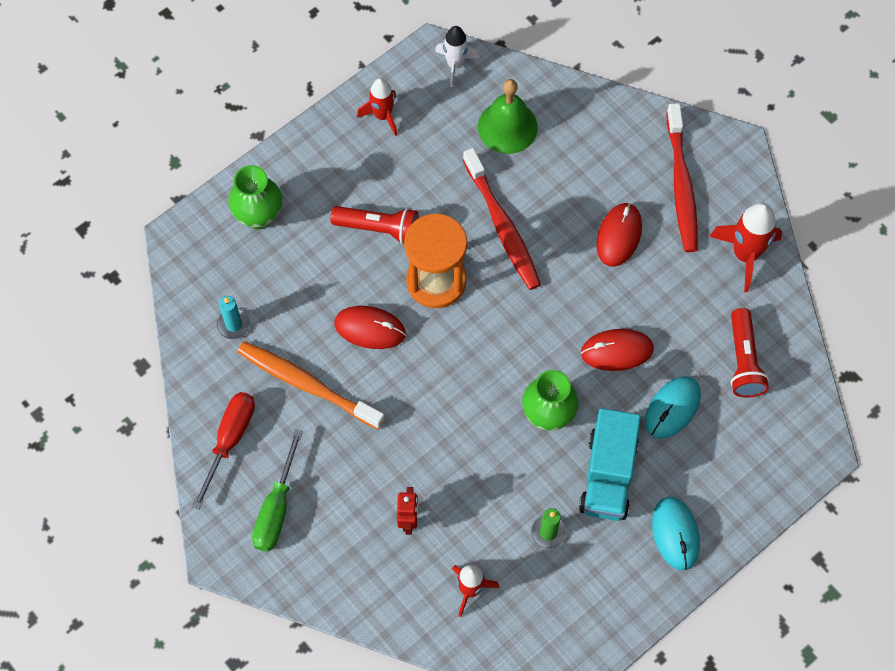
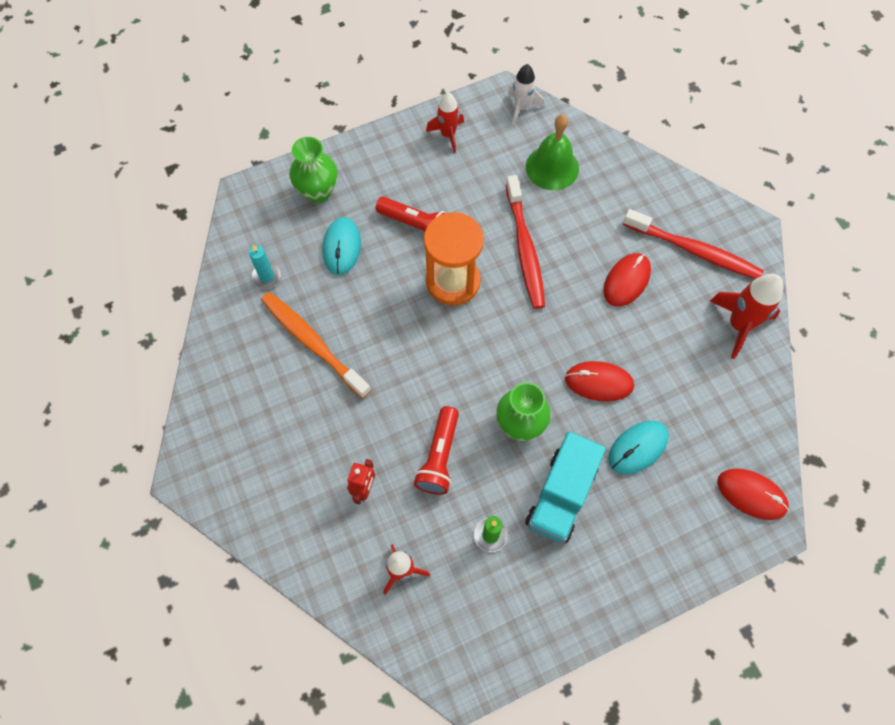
camera: 15 degrees right, 0 degrees up
red screwdriver [192,392,255,510] -> none
green screwdriver [252,429,303,552] -> none
red mouse [334,306,406,349] -> red mouse moved to [717,469,789,520]
turquoise mouse [652,497,700,570] -> turquoise mouse moved to [323,217,361,275]
red toothbrush [666,103,698,252] -> red toothbrush turned 75 degrees counterclockwise [623,209,764,279]
red flashlight [730,308,769,398] -> red flashlight moved to [414,406,459,495]

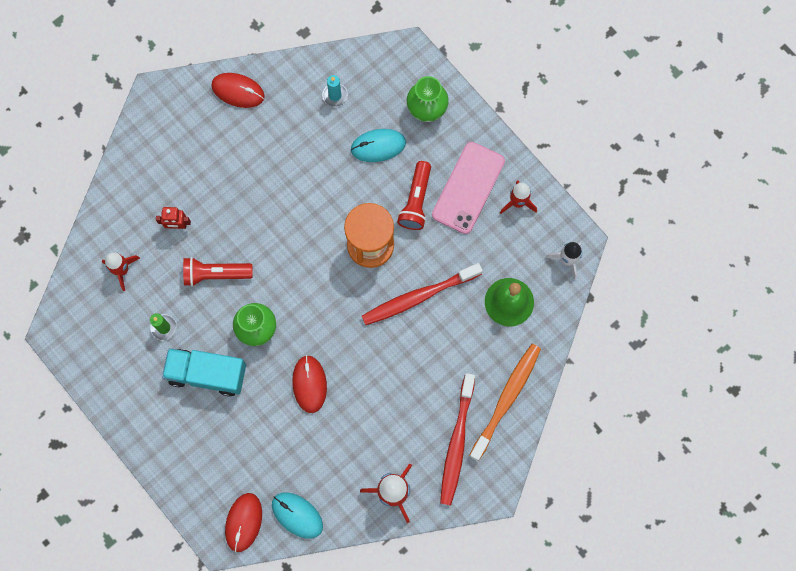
camera: 75 degrees right, 10 degrees up
orange toothbrush [261,292,371,399] -> orange toothbrush moved to [469,344,541,461]
red mouse [603,253,651,307] -> red mouse moved to [211,73,265,108]
turquoise mouse [608,421,669,474] -> turquoise mouse moved to [272,493,323,539]
none -> pink phone [432,142,505,234]

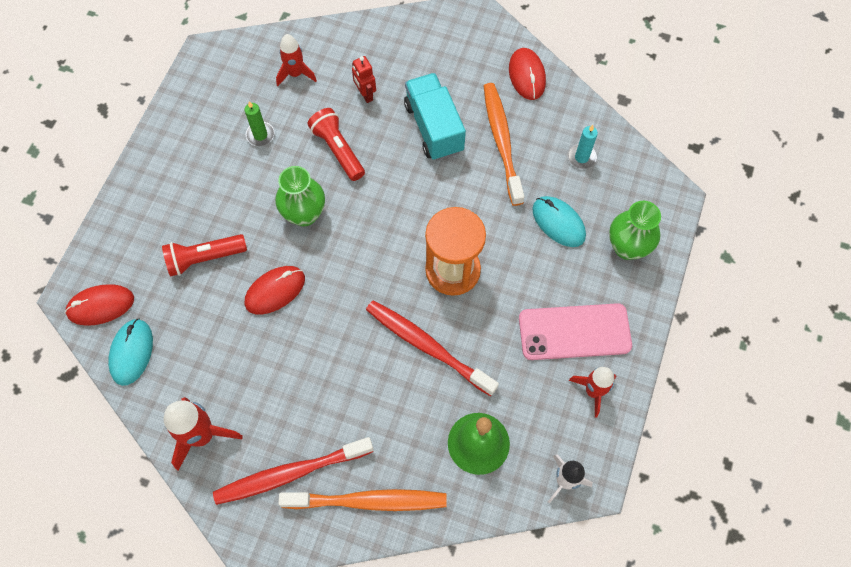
camera: 60 degrees right, 10 degrees down
turquoise truck [162,348,246,396] -> turquoise truck moved to [404,73,466,161]
red flashlight [397,161,431,230] -> red flashlight moved to [162,234,247,277]
none -> orange toothbrush [484,83,524,206]

